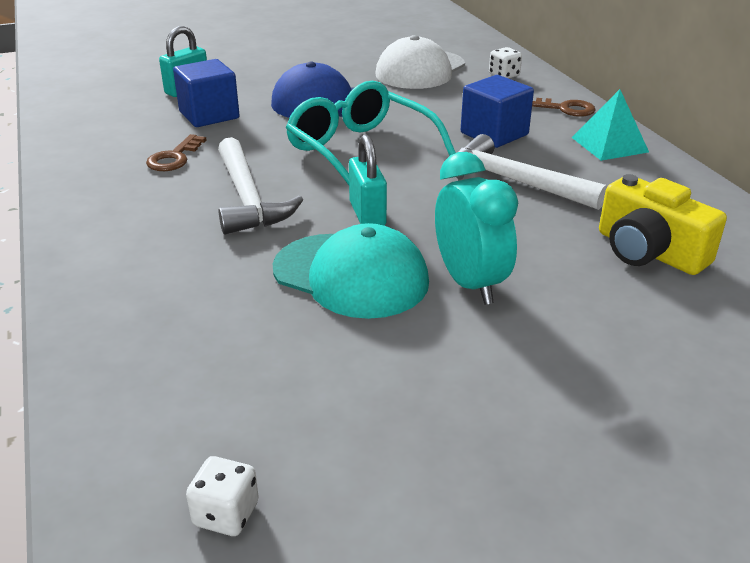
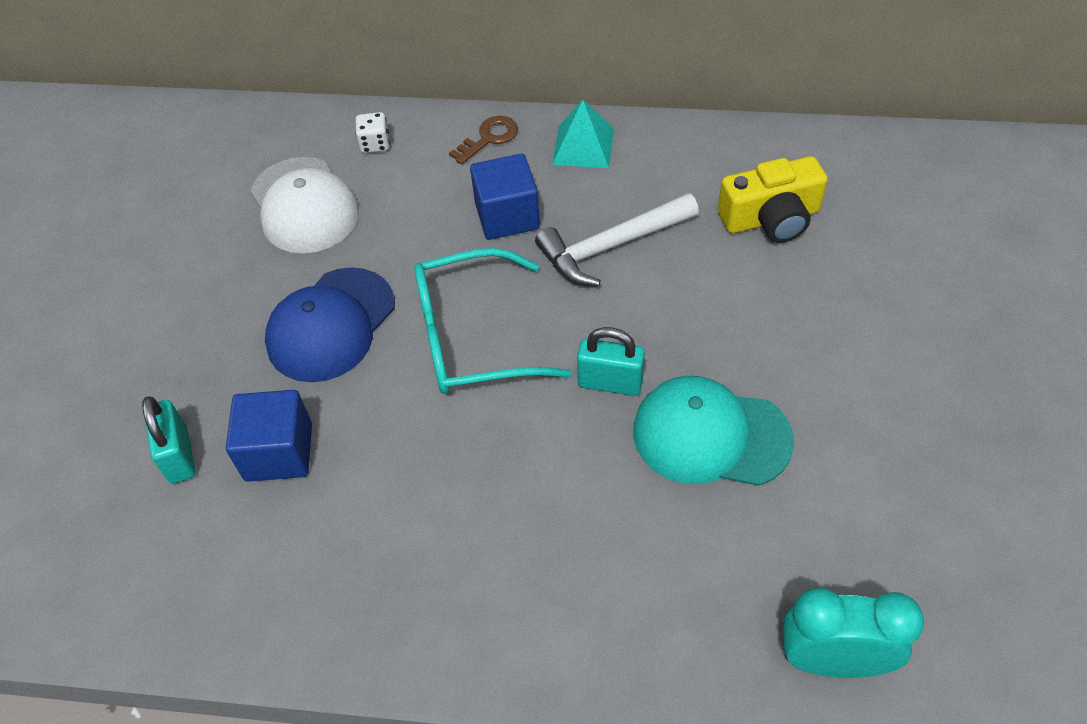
camera: 60 degrees left, 20 degrees up
brown key [146,134,207,171] -> none
white dice [186,456,259,536] -> none
white hammer [218,137,303,234] -> none
turquoise cap [273,223,429,319] -> turquoise cap turned 135 degrees counterclockwise [633,376,794,486]
turquoise clock [435,152,518,305] -> turquoise clock moved to [783,588,924,678]

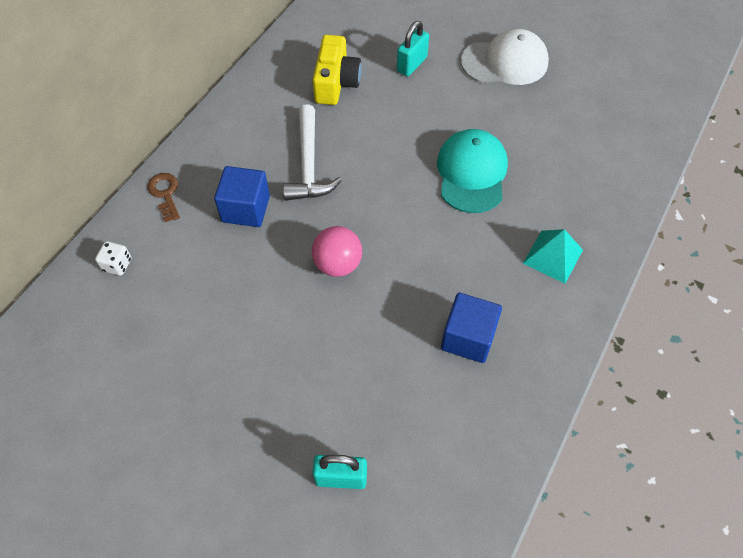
camera: 70 degrees left, 5 degrees up
blue cube [226,390,312,482] -> blue cube moved to [441,293,502,363]
white cap [250,157,359,253] -> white cap moved to [461,29,549,85]
blue cap [265,267,395,382] -> none
turquoise glasses [414,248,571,394] -> pink ball [312,226,362,277]
turquoise pyramid [552,100,614,168] -> turquoise pyramid moved to [523,229,583,283]
turquoise padlock [577,327,645,396] -> turquoise padlock moved to [397,21,429,76]
turquoise cap [633,376,794,486] -> turquoise cap turned 150 degrees clockwise [437,129,508,213]
turquoise clock [783,588,924,678] -> none

